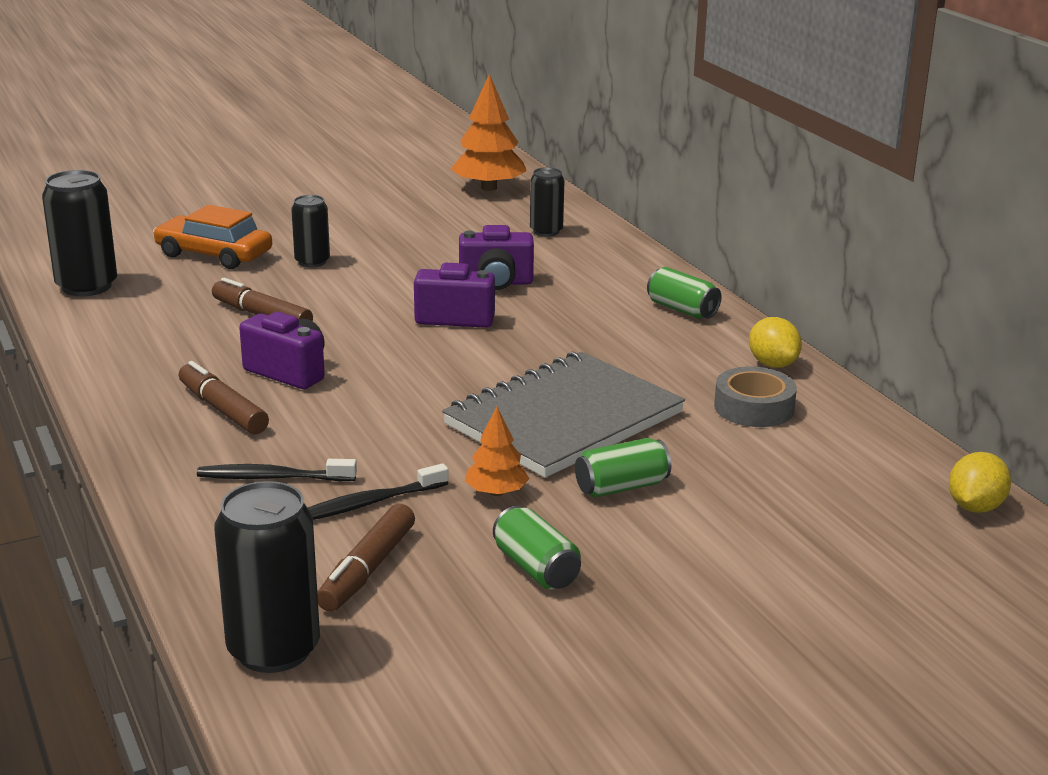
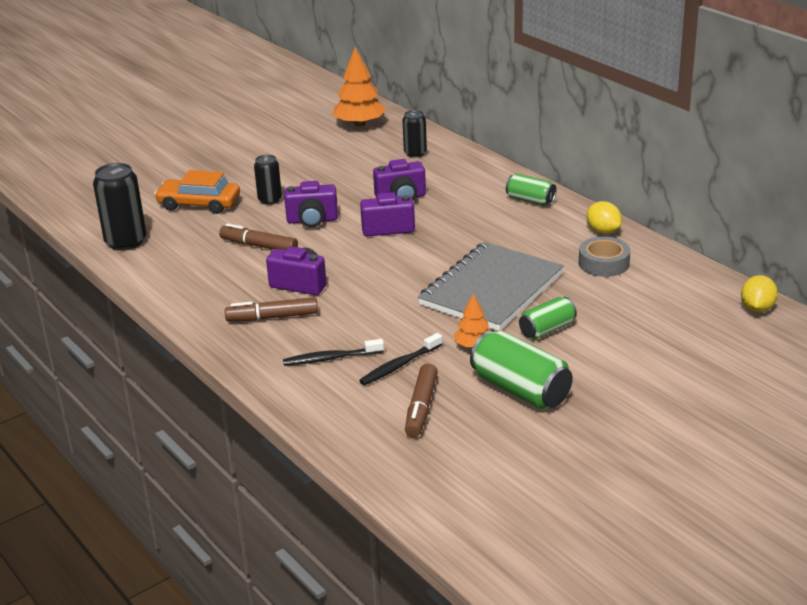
camera: 10 degrees left, 5 degrees up
brown marker [179,361,269,434] -> brown marker turned 45 degrees counterclockwise [225,297,318,321]
black can [214,481,320,673] -> none
green can [493,506,581,589] -> green can [470,330,573,409], size x1.66
none -> purple camera [284,181,338,227]

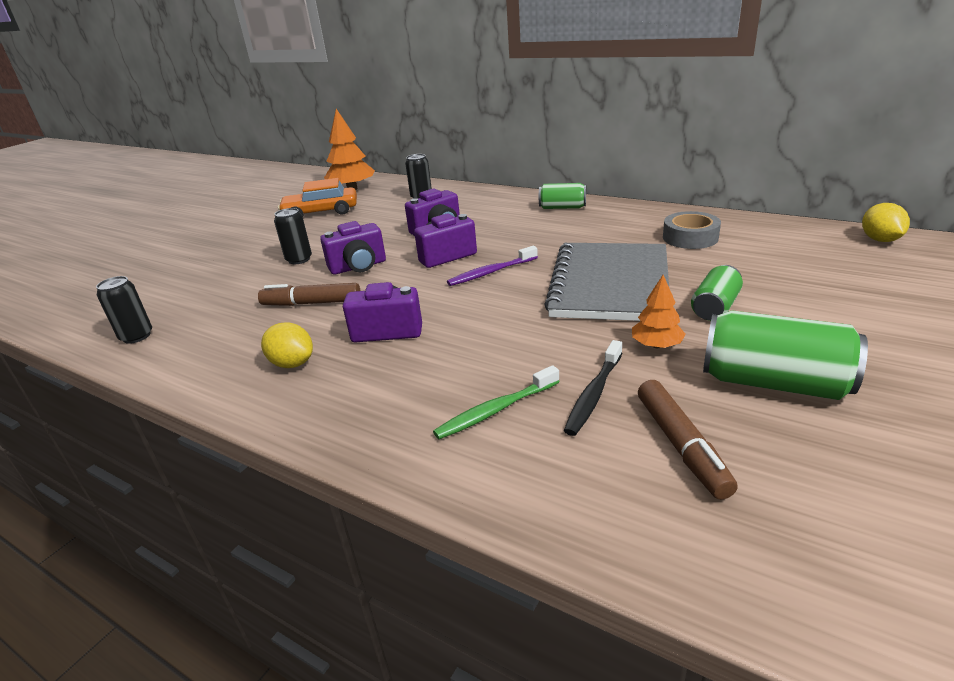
camera: 20 degrees left, 0 degrees up
black can [93,163,147,250] -> black can [96,276,152,344], size x0.60
orange car [154,170,240,214] -> orange car moved to [278,178,357,216]
brown marker [225,297,318,321] -> none
black toothbrush [283,339,384,366] -> green toothbrush [433,365,560,439]
yellow lemon [586,201,622,234] -> yellow lemon moved to [261,322,313,368]
none -> purple toothbrush [447,246,538,286]

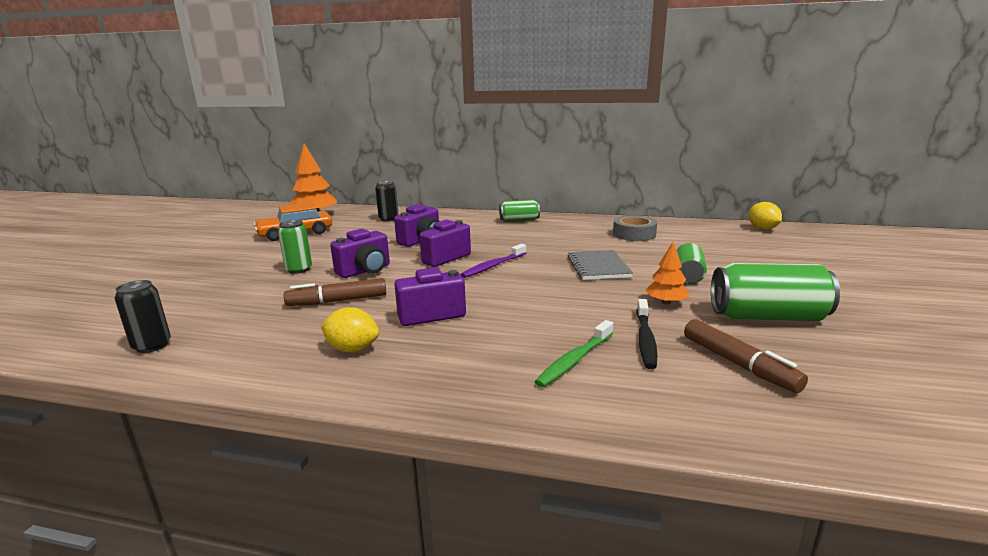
camera: 20 degrees left, 10 degrees down
black can [274,208,312,264] -> green can [278,220,312,274]
grey notebook [544,243,669,321] -> grey notebook [568,250,633,280], size x0.54

